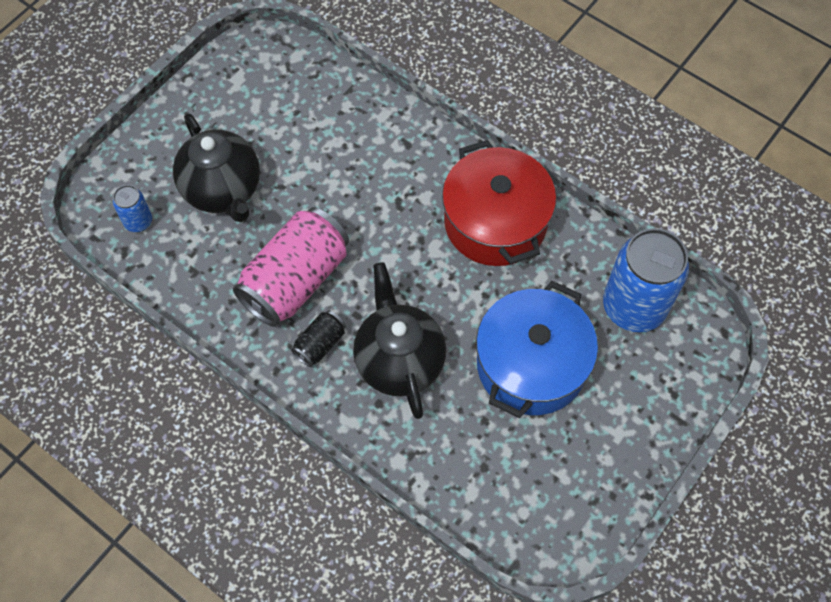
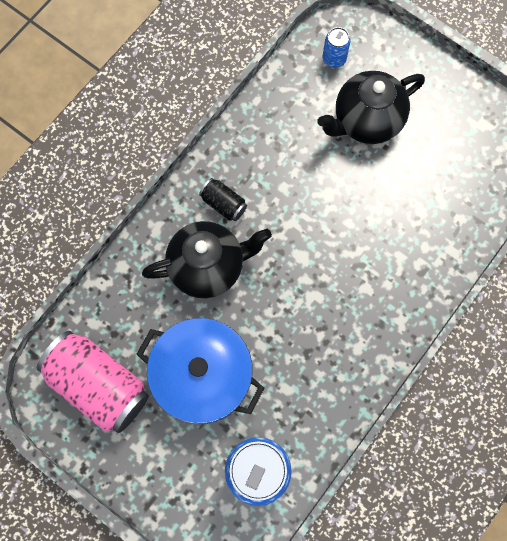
camera: 90 degrees right, 10 degrees up
pink can [233,207,349,327] -> pink can moved to [37,331,149,433]
red pot [442,140,556,266] -> none

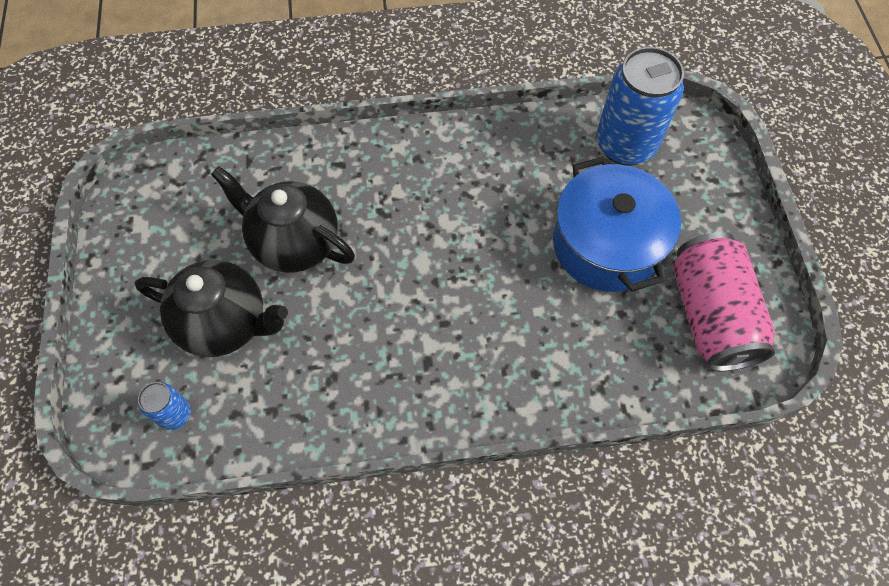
camera: 135 degrees left, 10 degrees down
black teapot [142,221,272,298] -> black teapot moved to [211,166,355,273]
black can [199,178,247,221] -> none

